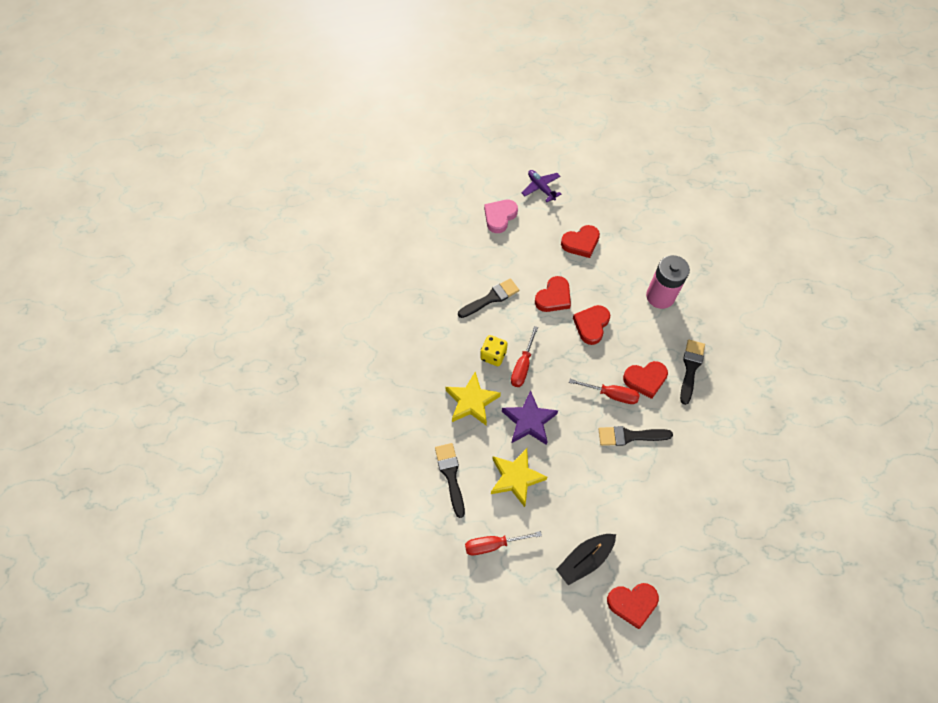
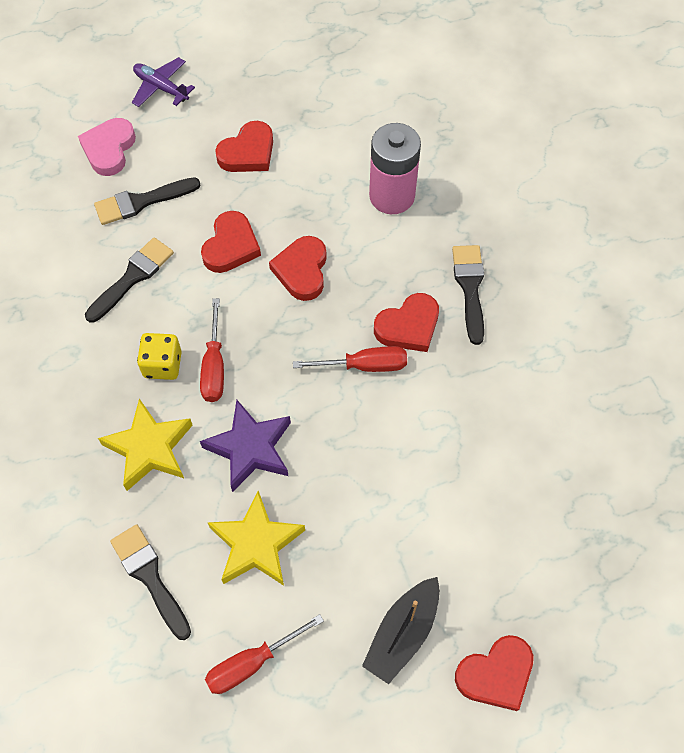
camera: 20 degrees left, 0 degrees up
black brush [599,426,673,446] -> black brush moved to [94,177,200,225]

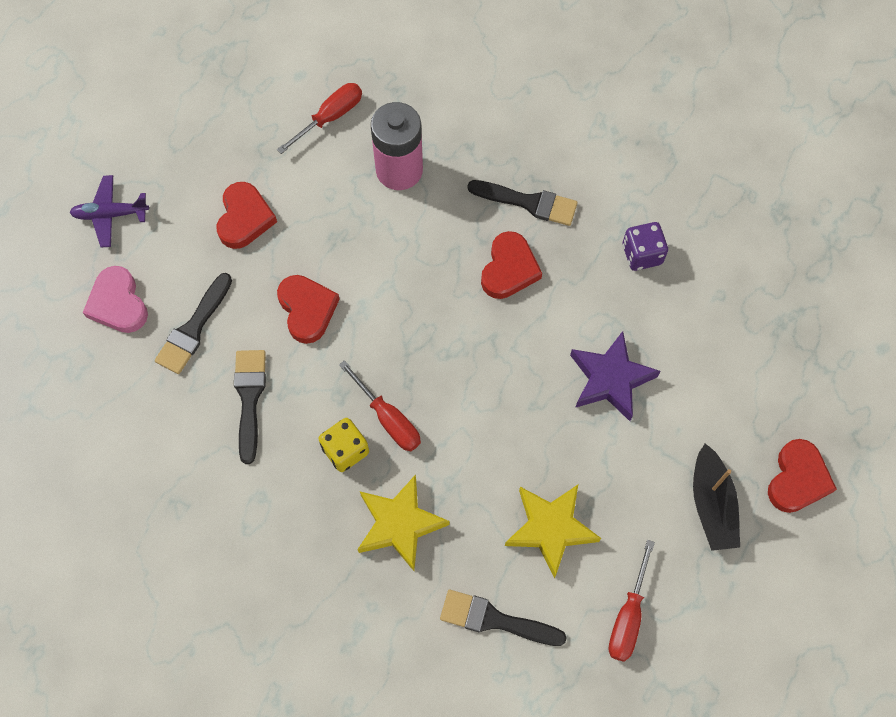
camera: 40 degrees left, 5 degrees up
purple star [200,400,291,492] -> purple star moved to [570,331,661,421]
red heart [269,236,327,301] -> none
red screwdriver [293,346,407,372] -> red screwdriver moved to [277,83,362,154]
black brush [452,245,484,345] -> black brush turned 150 degrees clockwise [468,180,578,226]
none -> purple dice [623,222,668,271]

